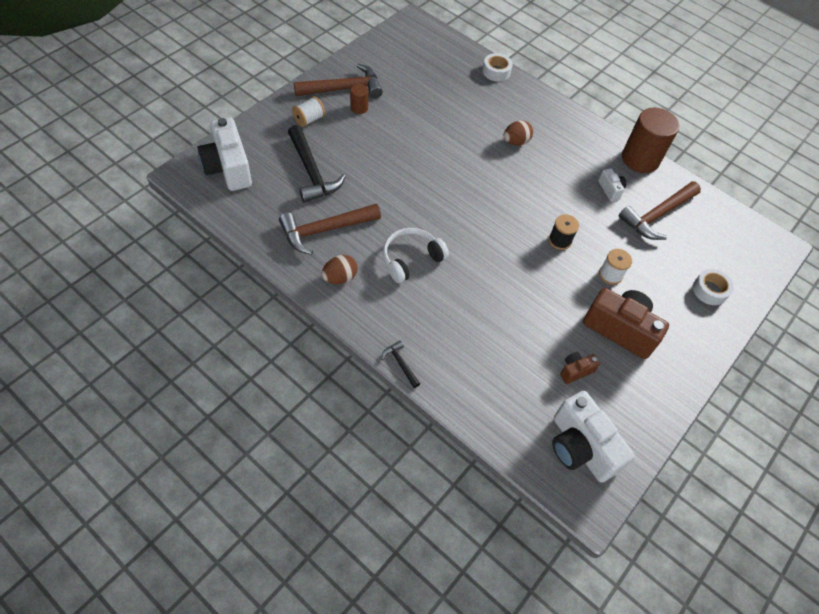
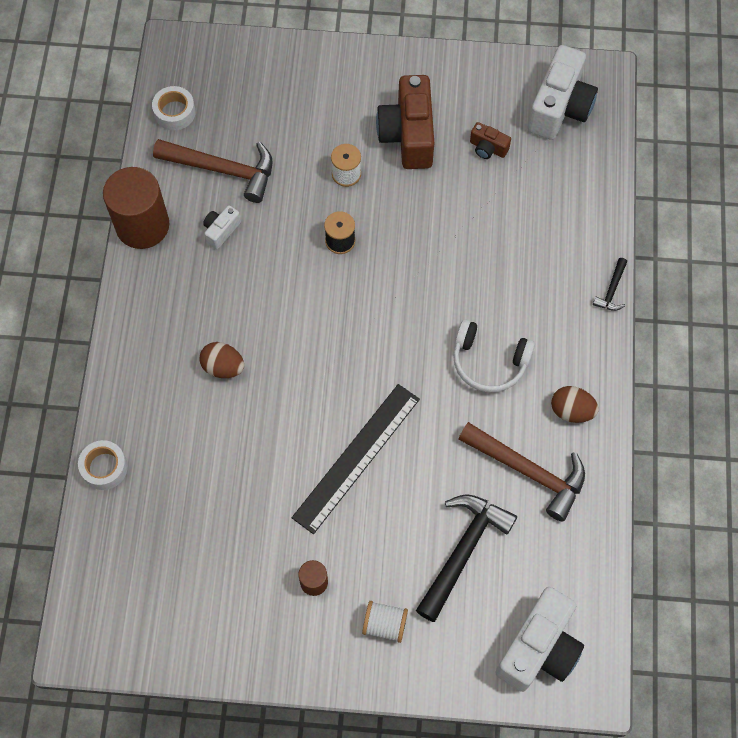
camera: 120 degrees left, 10 degrees up
brown hammer [294,64,383,98] -> none
white tape [693,269,734,305] -> white tape moved to [152,86,196,131]
none -> black ruler [292,384,420,534]

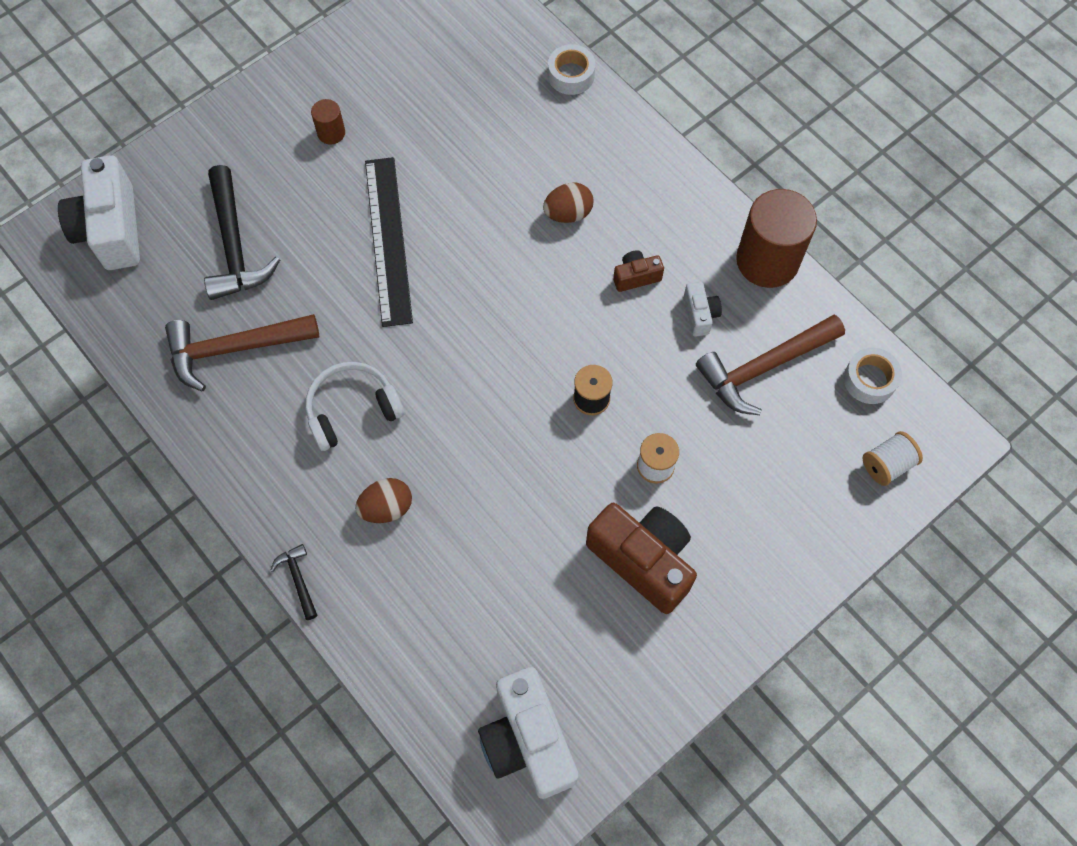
camera: 135 degrees right, 0 degrees up
white spool [362,601,408,643] -> white spool moved to [863,431,923,486]
brown camera [470,122,511,159] -> brown camera moved to [613,250,664,292]
brown egg [551,386,599,423] -> brown egg moved to [355,478,412,523]

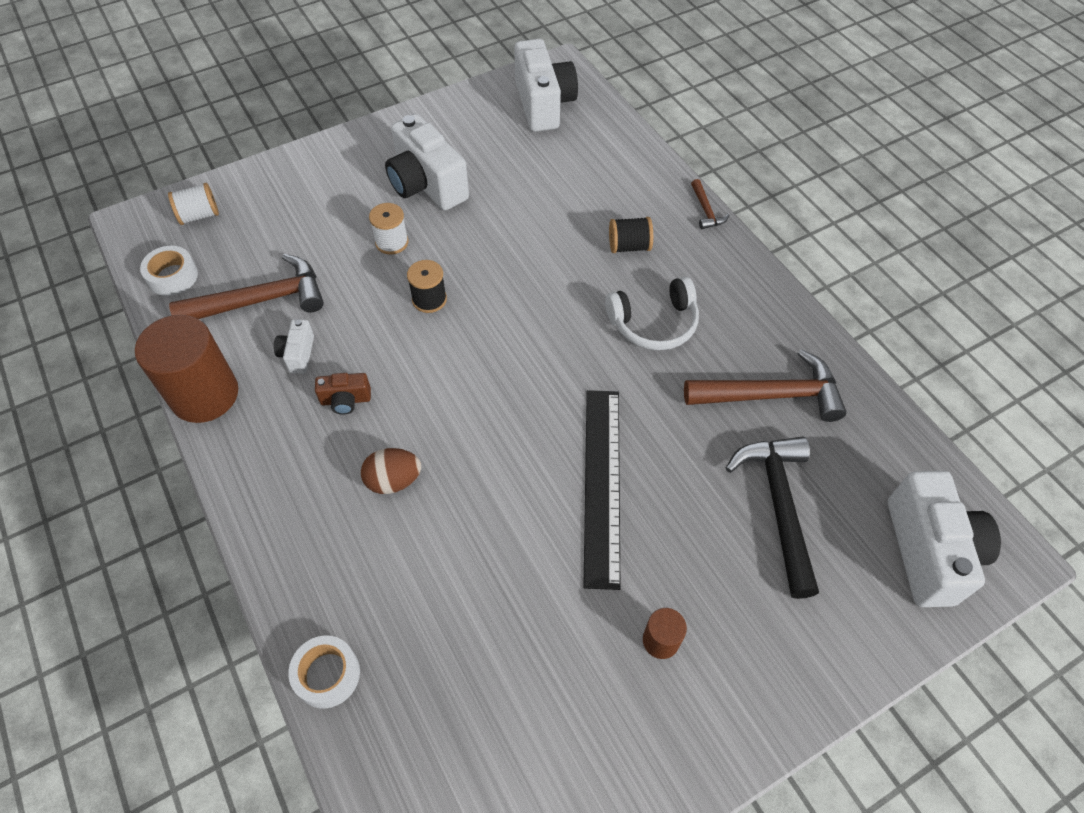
camera: 170 degrees left, 10 degrees down
black hammer [270,544,317,620] -> brown hammer [691,179,729,229]
brown egg [355,478,412,523] -> black spool [609,217,653,253]
brown camera [586,503,697,614] -> white camera [385,114,469,210]

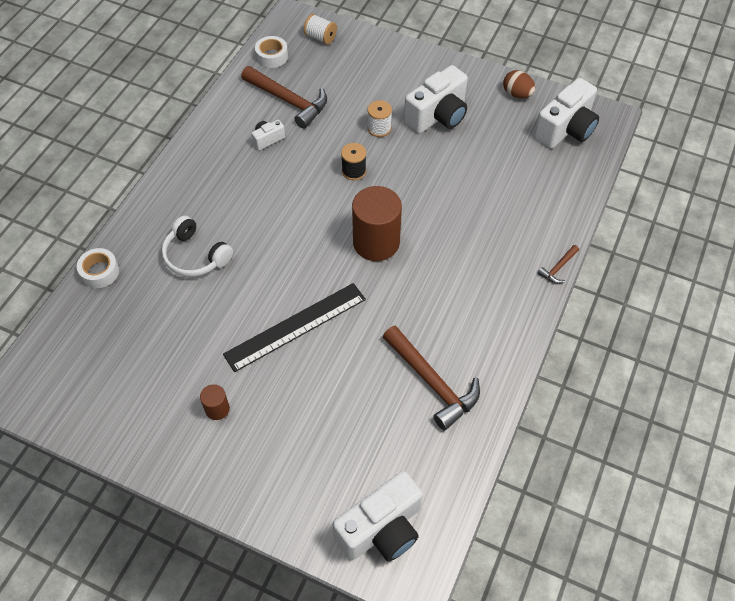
camera: 55 degrees right, 0 degrees up
brown cylinder [135,315,238,423] -> brown cylinder moved to [352,186,402,261]
brown camera [315,373,371,415] -> none
brown egg [361,448,421,494] -> brown egg moved to [503,70,535,98]
white camera [385,114,469,210] -> white camera turned 150 degrees counterclockwise [404,65,468,133]
white headphones [605,277,699,350] -> white headphones moved to [161,215,233,277]
black spool [609,217,653,253] -> none
black hammer [726,436,819,599] -> none

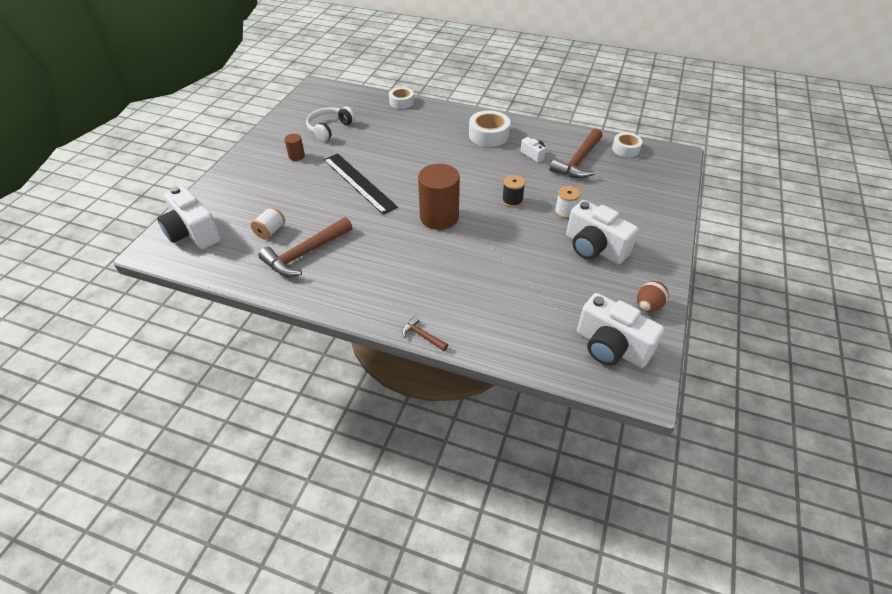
camera: 85 degrees right, 10 degrees down
white headphones [161,215,233,277] -> white headphones moved to [306,107,355,142]
white spool [304,14,337,45] -> white spool moved to [251,207,285,240]
none -> white tape [469,110,510,147]

